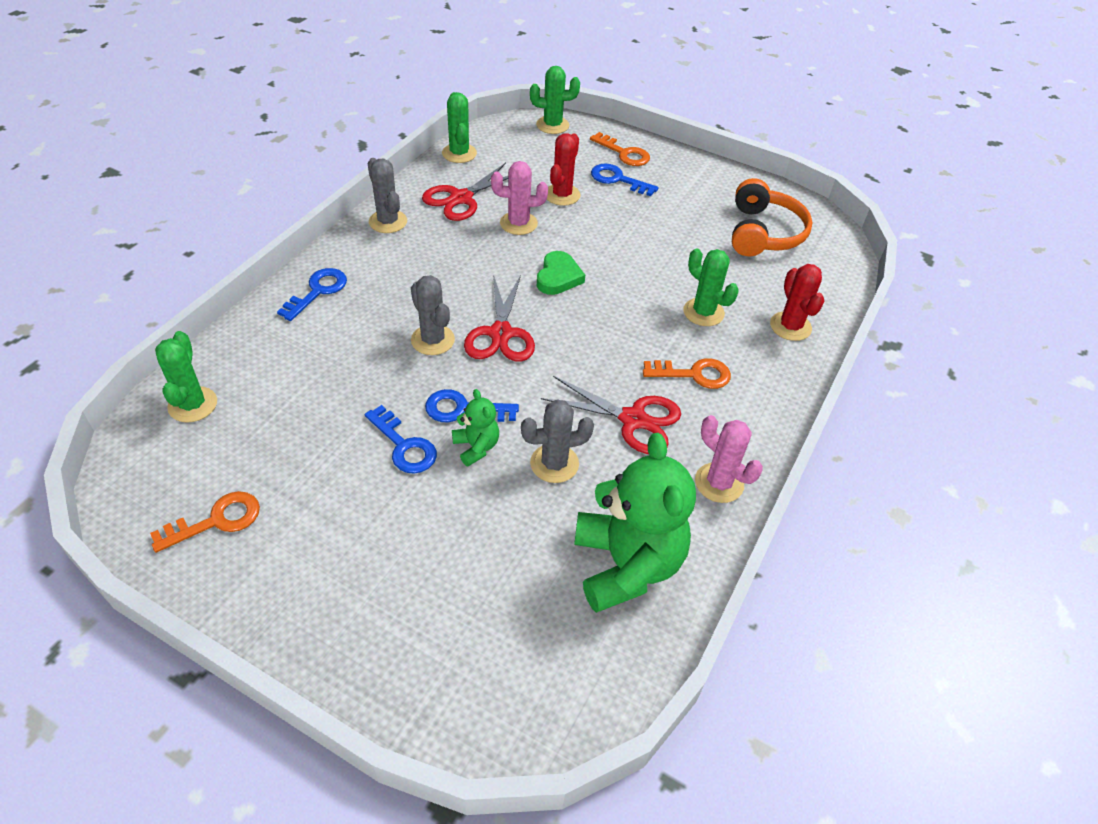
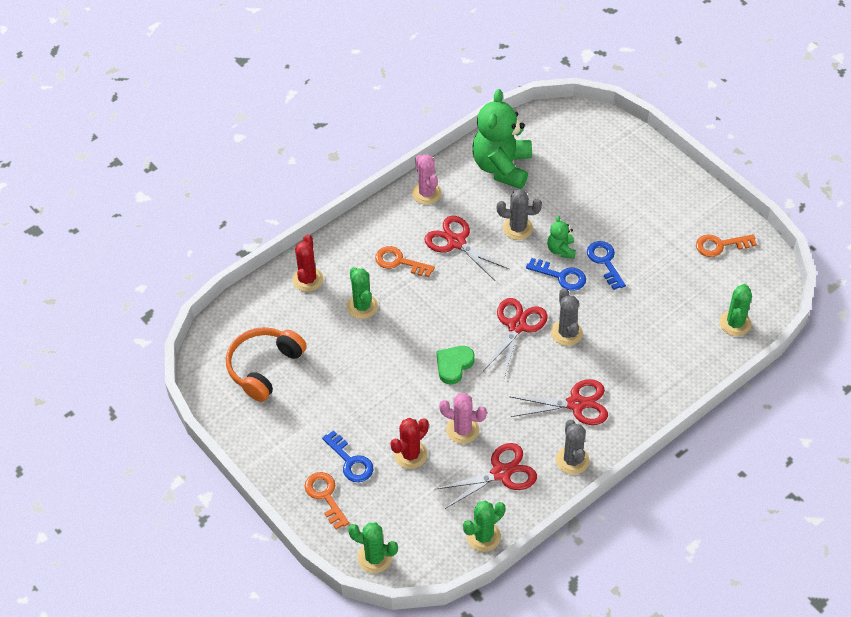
camera: 155 degrees left, 5 degrees up
blue key [277,268,347,321] -> none
green cactus [442,92,477,163] -> green cactus turned 45 degrees clockwise [463,500,505,552]
none -> red scissors [509,379,608,425]

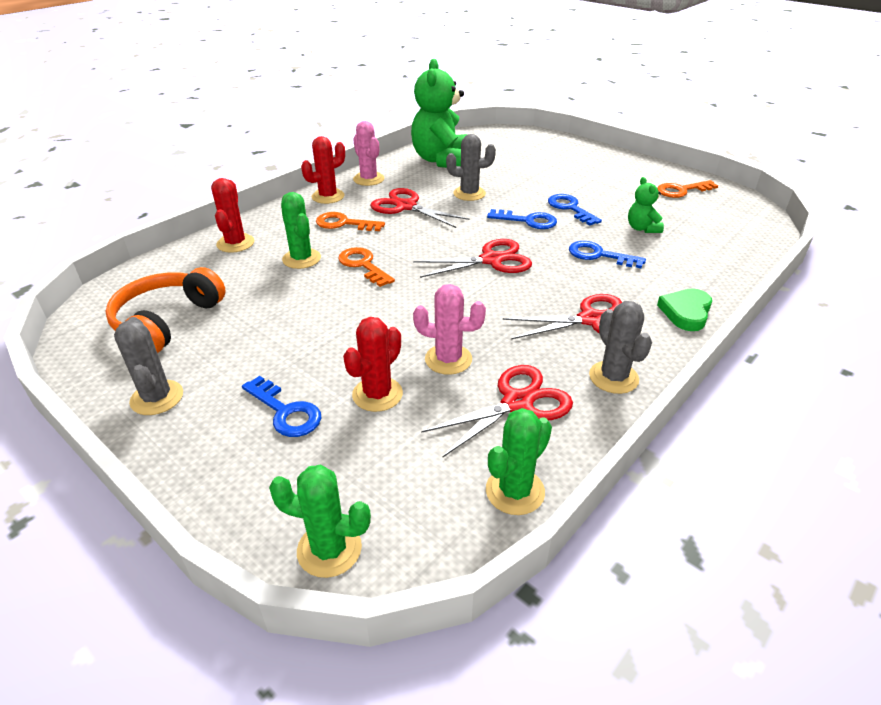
camera: 10 degrees left, 15 degrees down
orange key [305,472,349,529] -> orange key moved to [338,247,395,287]
green heart [436,346,475,384] -> green heart moved to [657,288,712,331]
red scissors [484,298,548,378] -> red scissors turned 60 degrees clockwise [413,239,532,278]
green teddy bear [547,216,576,259] -> green teddy bear moved to [628,177,664,233]
grey cactus [551,288,583,346] -> grey cactus moved to [114,317,183,415]
green cactus [719,284,752,336] -> none
none -> red cactus [301,136,345,204]
none -> blue key [569,241,646,268]

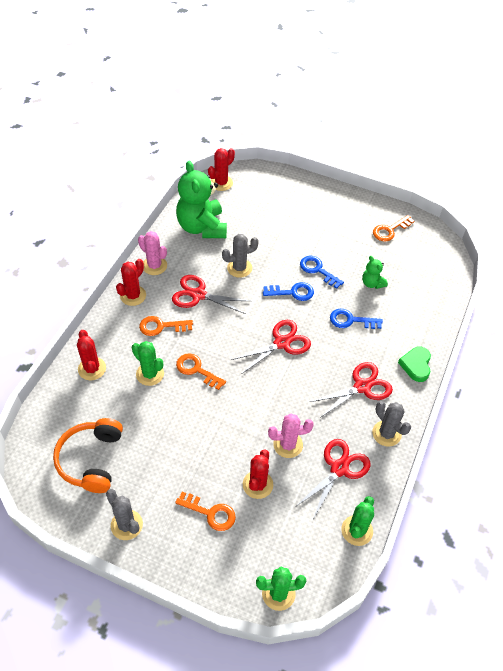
camera: 20 degrees left, 15 degrees up
blue key [242,376,321,437] -> orange key [175,492,236,531]
none -> red cactus [208,148,235,191]

